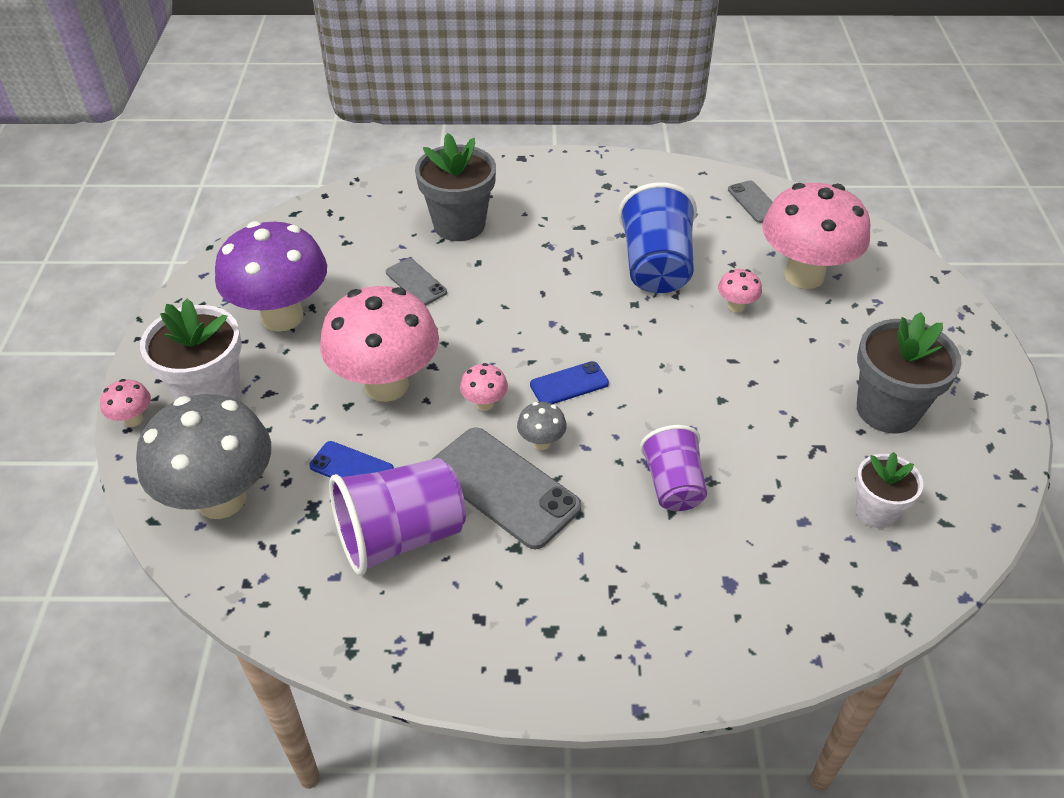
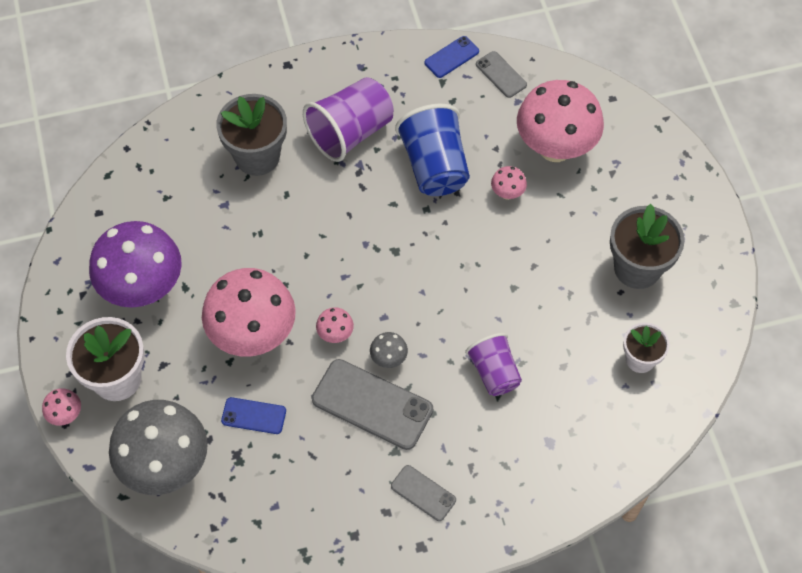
camera: 15 degrees left, 15 degrees up
purple cup [329,458,466,576] -> purple cup moved to [303,77,394,162]
grey phone [386,258,447,305] -> grey phone moved to [391,465,456,521]
blue phone [530,361,609,404] -> blue phone moved to [425,36,479,78]

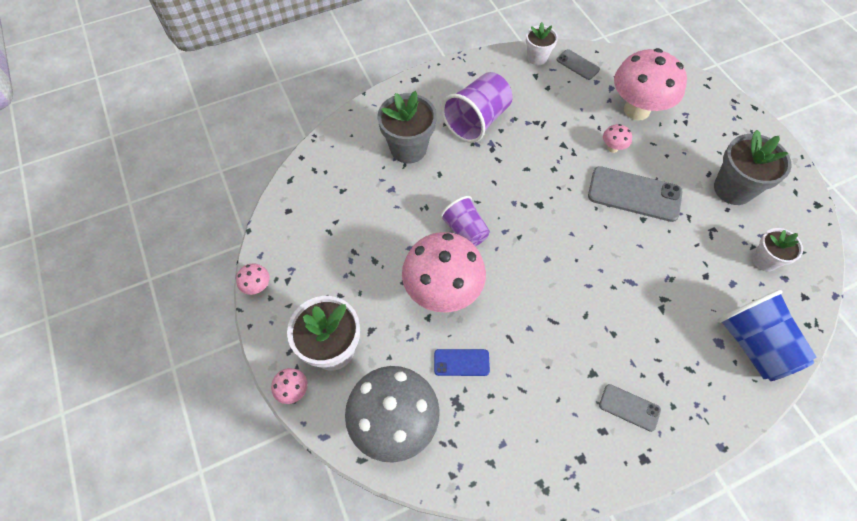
camera: 10 degrees left, 0 degrees up
purple mushroom [89,221,182,308] -> none
grey phone [312,359,433,450] -> grey phone moved to [588,166,682,222]
pink mushroom [316,307,354,343] -> pink mushroom moved to [236,263,270,295]
grey mushroom [370,332,408,368] -> none
blue cup [395,104,470,196] -> blue cup moved to [717,290,816,381]
blue phone [425,36,479,78] -> white flower pot [526,22,558,65]
purple cup [465,333,522,396] -> purple cup moved to [440,196,490,246]

